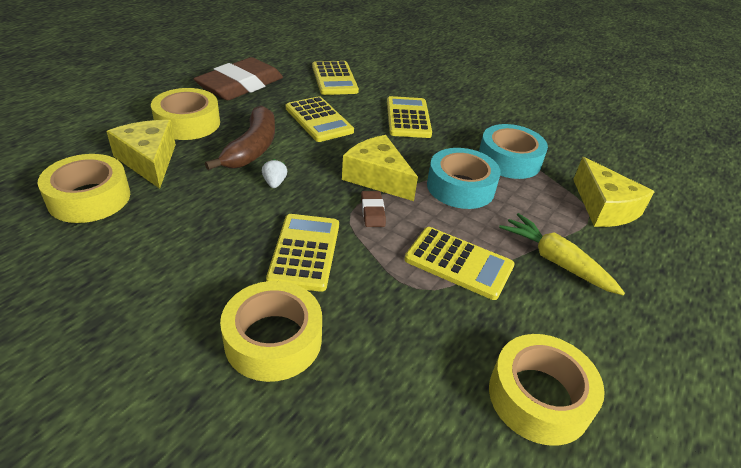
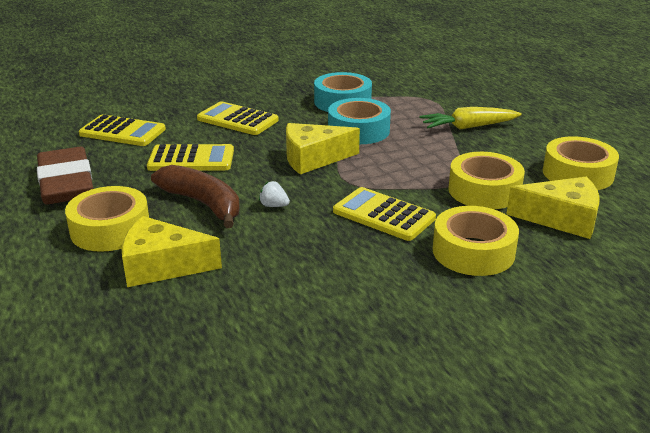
camera: 55 degrees left, 10 degrees down
yellow tape [38,154,130,223] -> yellow tape moved to [448,152,525,209]
brown eraser [361,191,386,227] -> none
yellow calculator [404,227,515,300] -> none
yellow cheese [573,157,654,227] -> yellow cheese moved to [506,176,600,239]

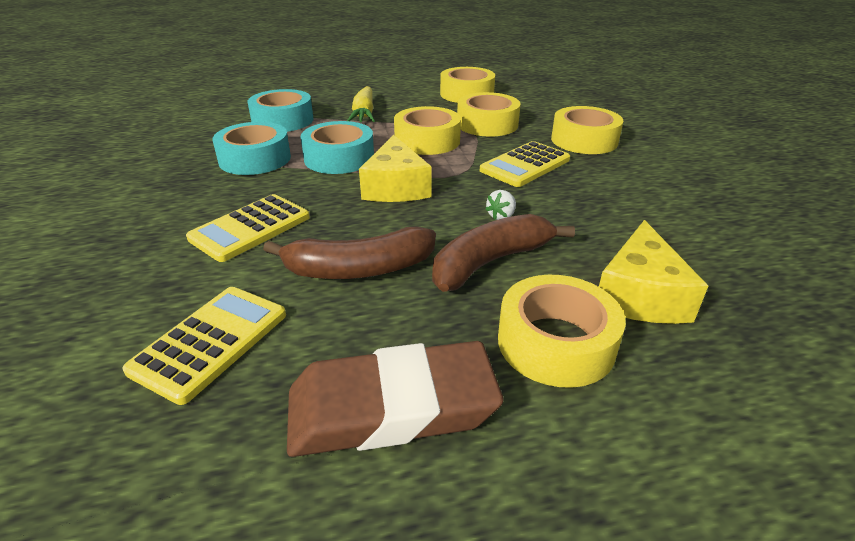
camera: 80 degrees left, 5 degrees up
yellow calculator [147,144,234,171] -> brown banana [263,226,436,279]
yellow cheese [506,176,600,239] -> none
none -> turquoise tape [248,89,314,132]
none -> yellow tape [394,106,461,155]

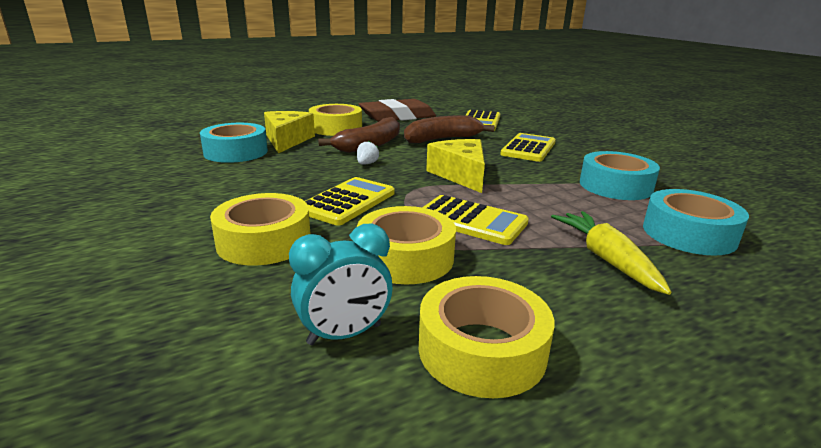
camera: 165 degrees right, 10 degrees down
turquoise tape [301,121,374,174] -> turquoise tape moved to [200,123,268,163]
yellow tape [394,106,461,155] -> yellow calculator [422,195,529,245]
none -> turquoise clock [289,224,392,345]

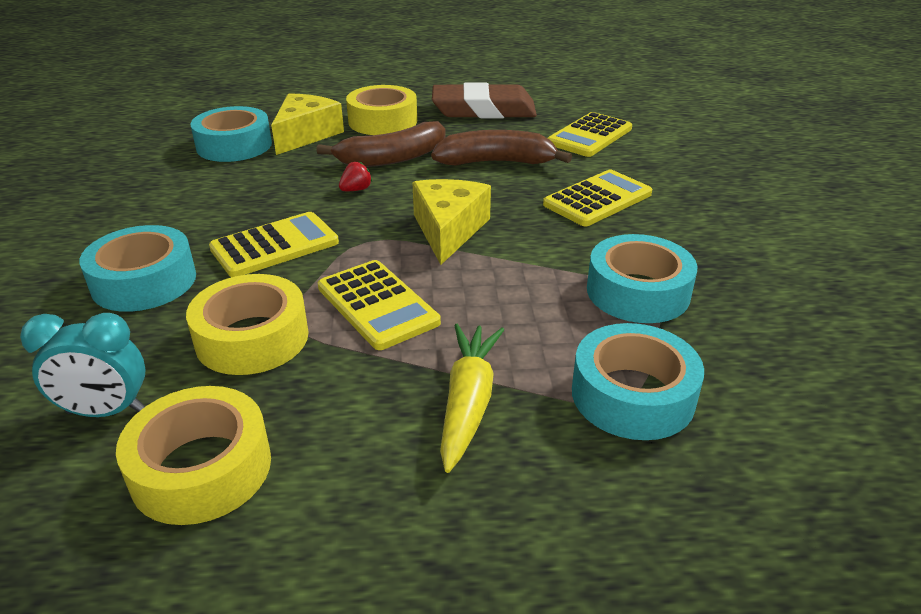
camera: 25 degrees right, 10 degrees up
yellow tape [210,193,310,265] -> turquoise tape [79,225,196,312]
white strawberry [357,141,379,165] -> red strawberry [339,161,372,191]

